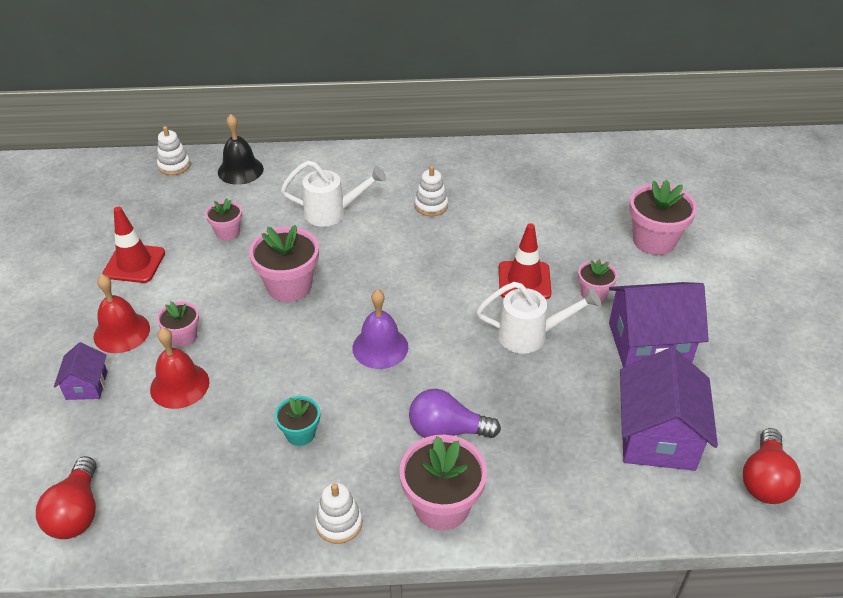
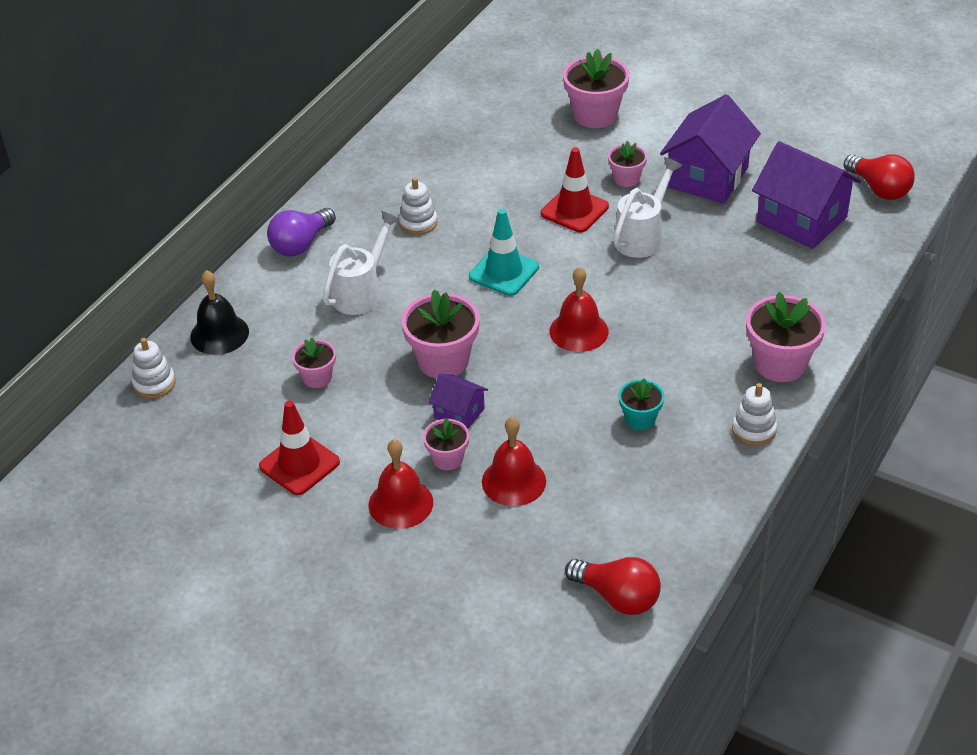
camera: 55 degrees left, 0 degrees up
purple house [54,342,107,400] -> purple house moved to [428,374,488,429]
purple bell [352,289,408,369] -> red bell [550,267,609,352]
purple light bulb [409,389,501,438] -> purple light bulb moved to [267,208,336,256]
none -> turquoise traffic cone [469,209,539,296]

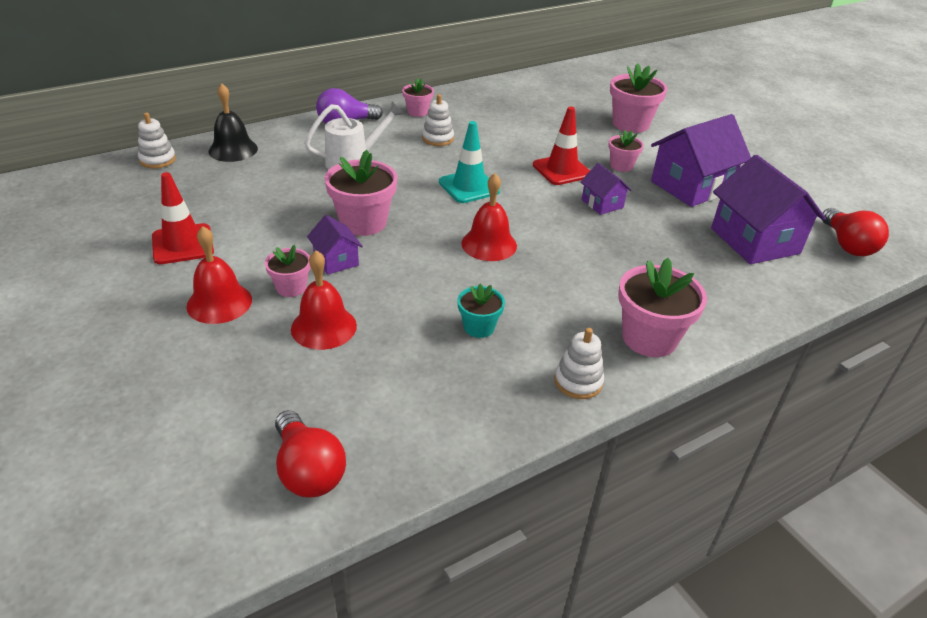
camera: 25 degrees right, 5 degrees down
pink flower pot [292,338,336,388] -> pink flower pot moved to [402,79,434,117]
white watering can [613,157,683,258] -> purple house [580,163,632,215]

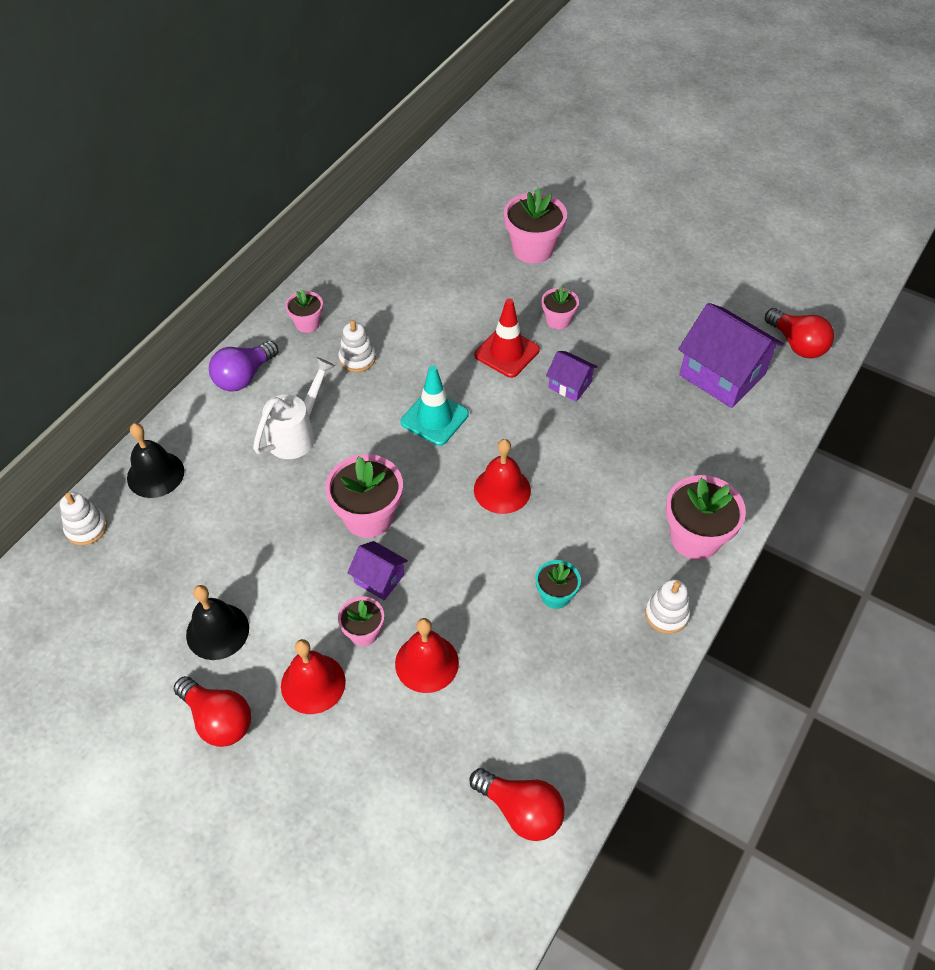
camera: 25 degrees left, 15 degrees up
red traffic cone [152,172,214,264] -> black bell [186,585,249,660]
purple house [651,114,751,207] -> none
none -> red light bulb [174,676,251,747]

